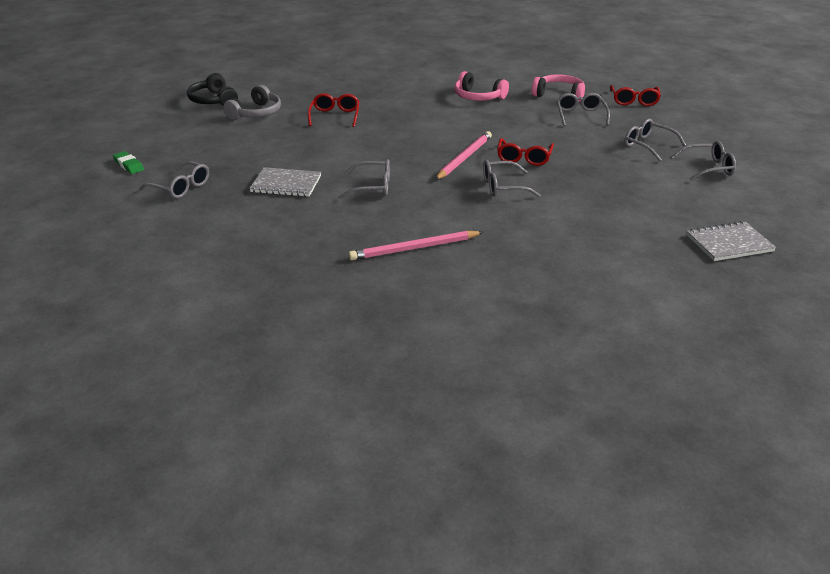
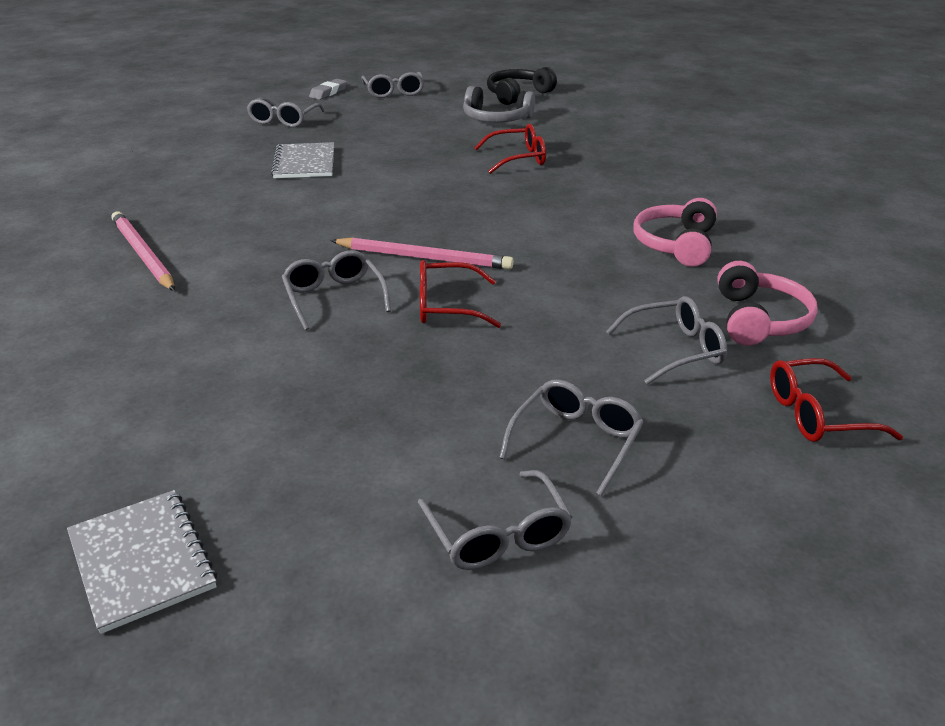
camera: 75 degrees right, 0 degrees up
green eraser [113,151,144,174] -> grey eraser [309,79,347,100]
grey glasses [339,159,390,199] -> grey glasses moved to [361,72,425,98]

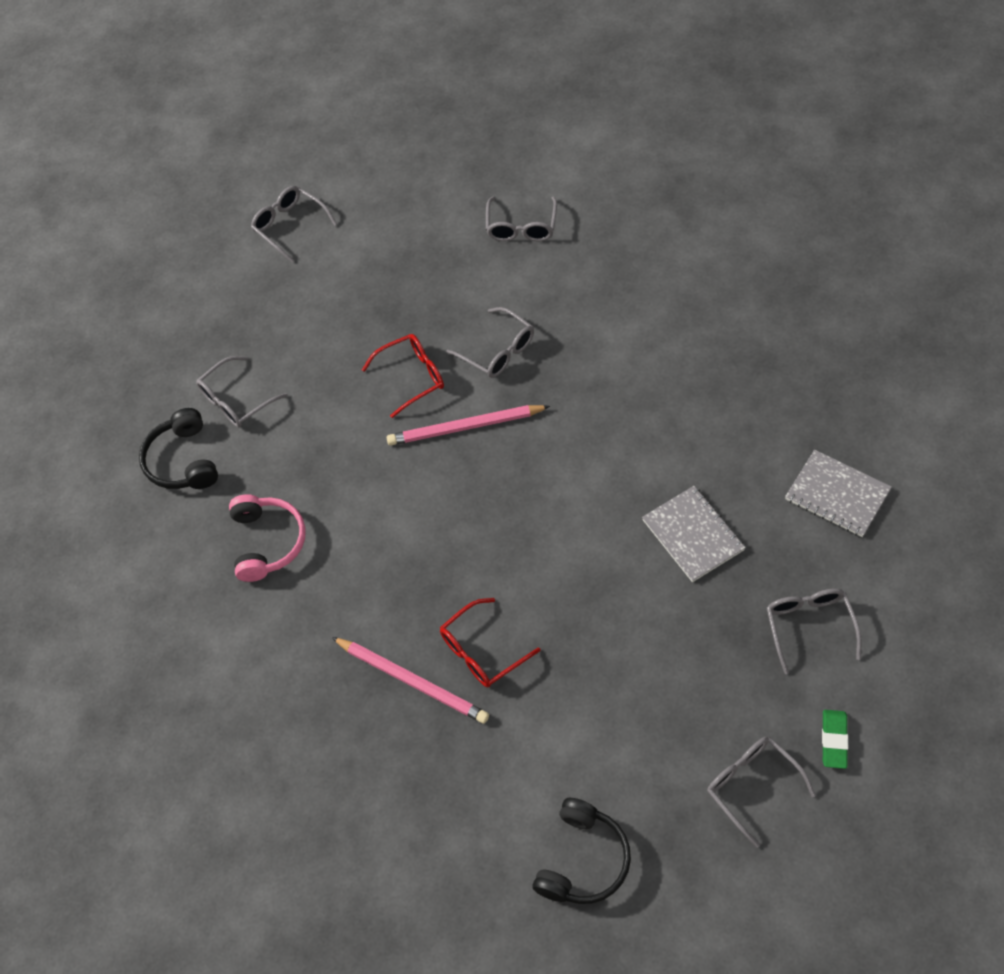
camera: 160 degrees right, 25 degrees up
grey notebook [67,490,217,634] -> grey notebook moved to [785,450,892,537]
pink pencil [111,211,175,291] -> pink pencil moved to [331,637,489,724]
grey eraser [309,79,347,100] -> green eraser [822,710,848,769]
grey headphones [463,86,535,122] -> none
grey glasses [499,379,644,496] -> grey glasses moved to [486,196,557,242]
pink headphones [718,261,818,346] -> black headphones [139,408,218,489]
red glasses [770,358,903,442] -> none

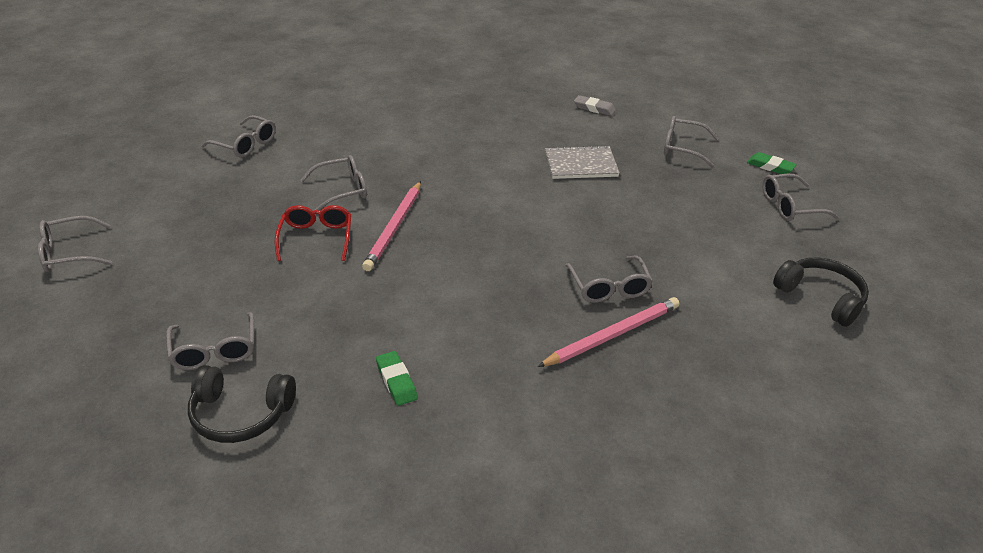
camera: 70 degrees left, 20 degrees down
pink headphones [229,494,306,582] -> green eraser [376,351,418,406]
red glasses [440,598,540,687] -> grey glasses [565,256,653,303]
grey notebook [785,450,892,537] -> grey eraser [574,95,616,116]

